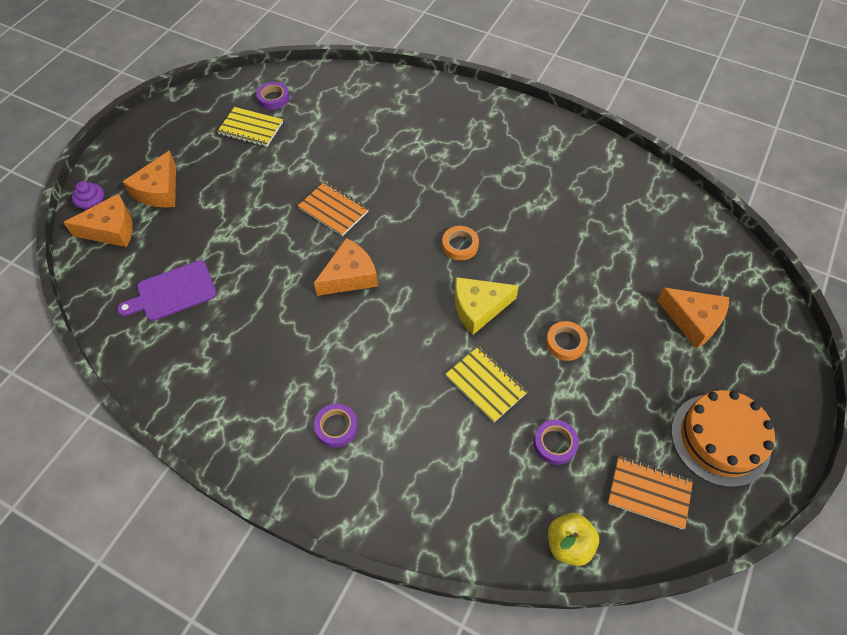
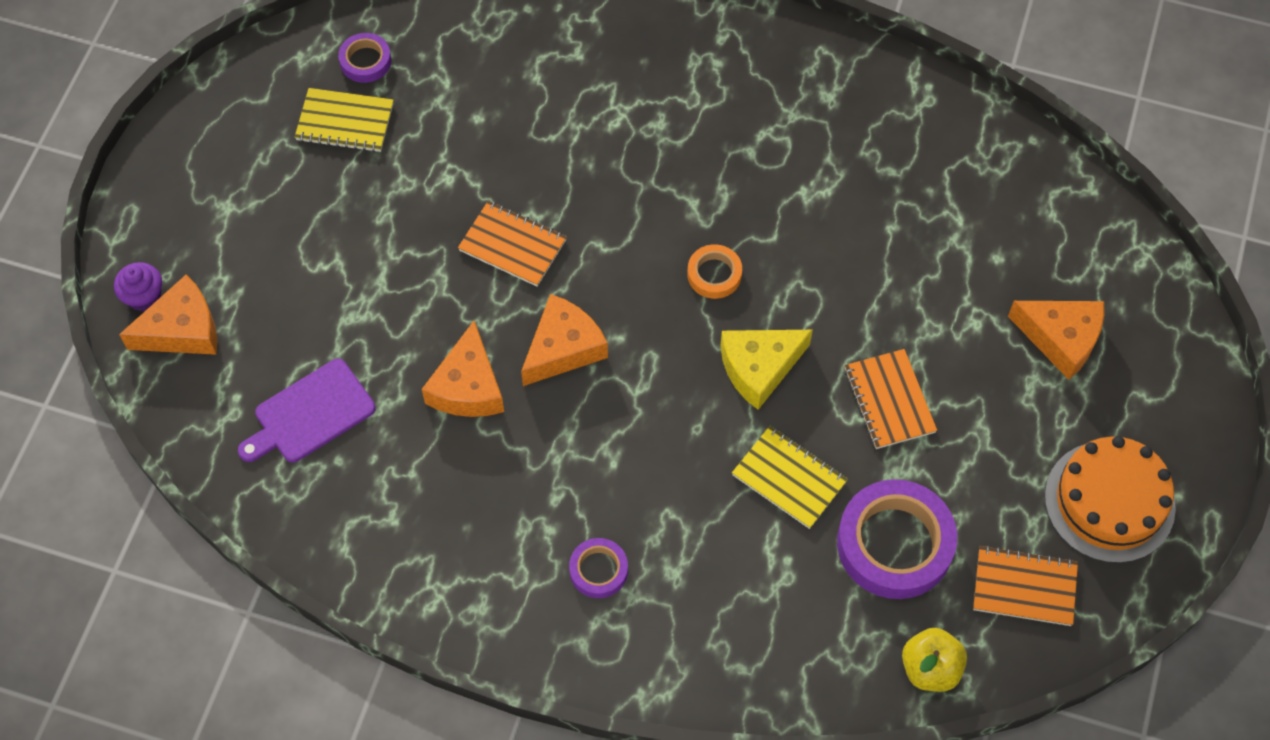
camera: 10 degrees left, 5 degrees up
orange cheese [122,150,176,207] -> orange cheese moved to [422,321,504,417]
purple tape [534,420,579,465] -> purple tape [837,479,957,599], size x1.99
orange tape [546,321,588,361] -> orange notebook [844,349,937,449]

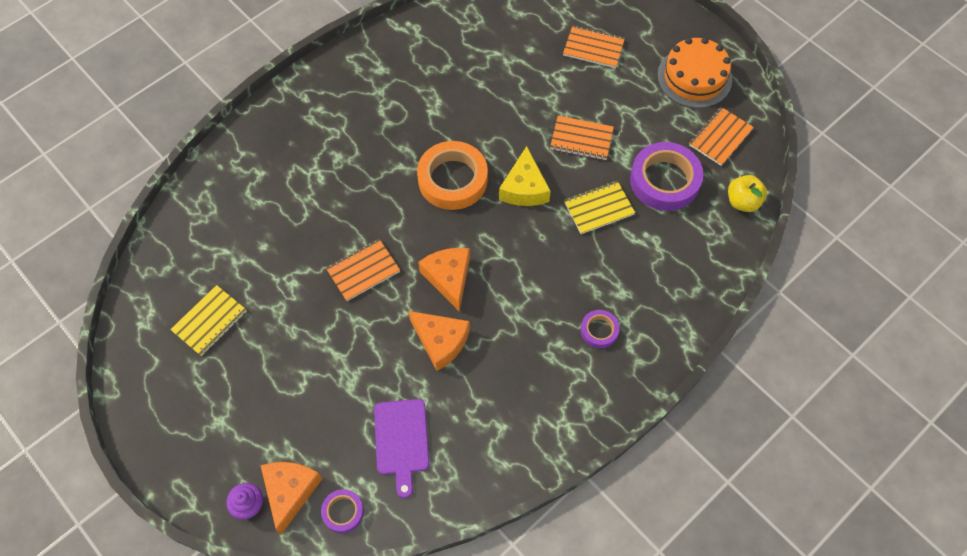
camera: 60 degrees left, 0 degrees up
purple tape [338,33,391,83] -> purple tape moved to [321,489,364,533]
orange tape [687,244,742,299] -> orange tape [417,141,488,210], size x1.99
orange cheese [1008,301,1104,380] -> orange notebook [563,26,625,68]

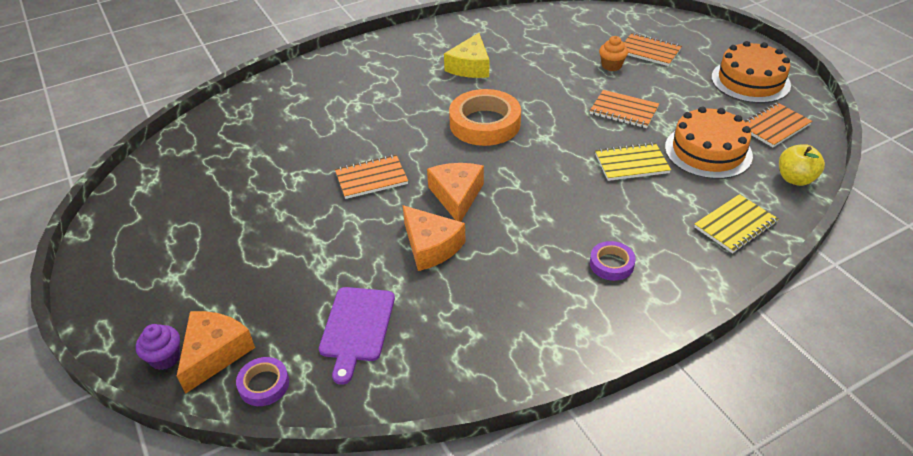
camera: 15 degrees right, 20 degrees down
yellow notebook [170,285,247,356] -> yellow notebook moved to [694,194,779,253]
yellow cheese [499,146,551,206] -> yellow cheese moved to [444,33,489,78]
purple tape [630,142,704,211] -> orange cake [665,107,753,179]
none -> orange cupcake [599,36,628,71]

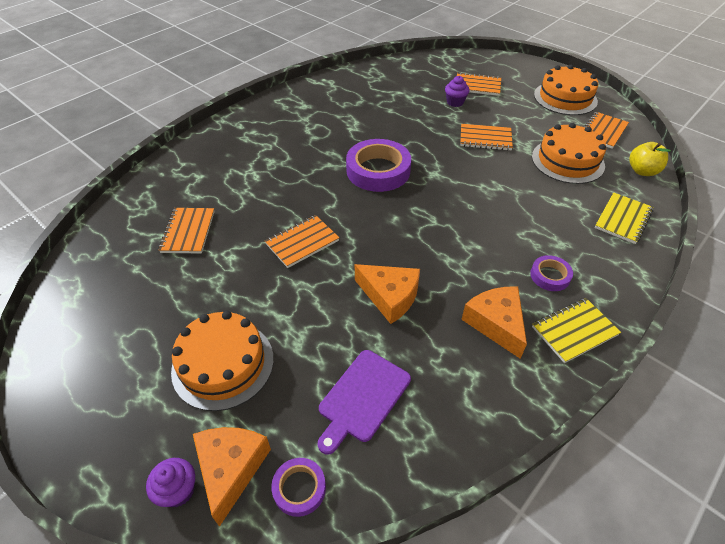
camera: 20 degrees left, 5 degrees up
purple cutting board [319,287,395,385] -> purple cutting board turned 45 degrees clockwise [318,350,411,455]
orange cheese [427,163,484,222] -> orange cheese moved to [461,287,527,359]
yellow cheese [444,33,489,78] -> none
orange tape [449,89,521,146] -> purple tape [346,139,411,192]
yellow notebook [595,142,671,181] -> yellow notebook moved to [532,298,621,363]
orange cupcake [599,36,628,71] -> purple cupcake [445,76,469,107]
none -> orange notebook [158,208,215,254]
none -> orange cake [171,311,274,411]

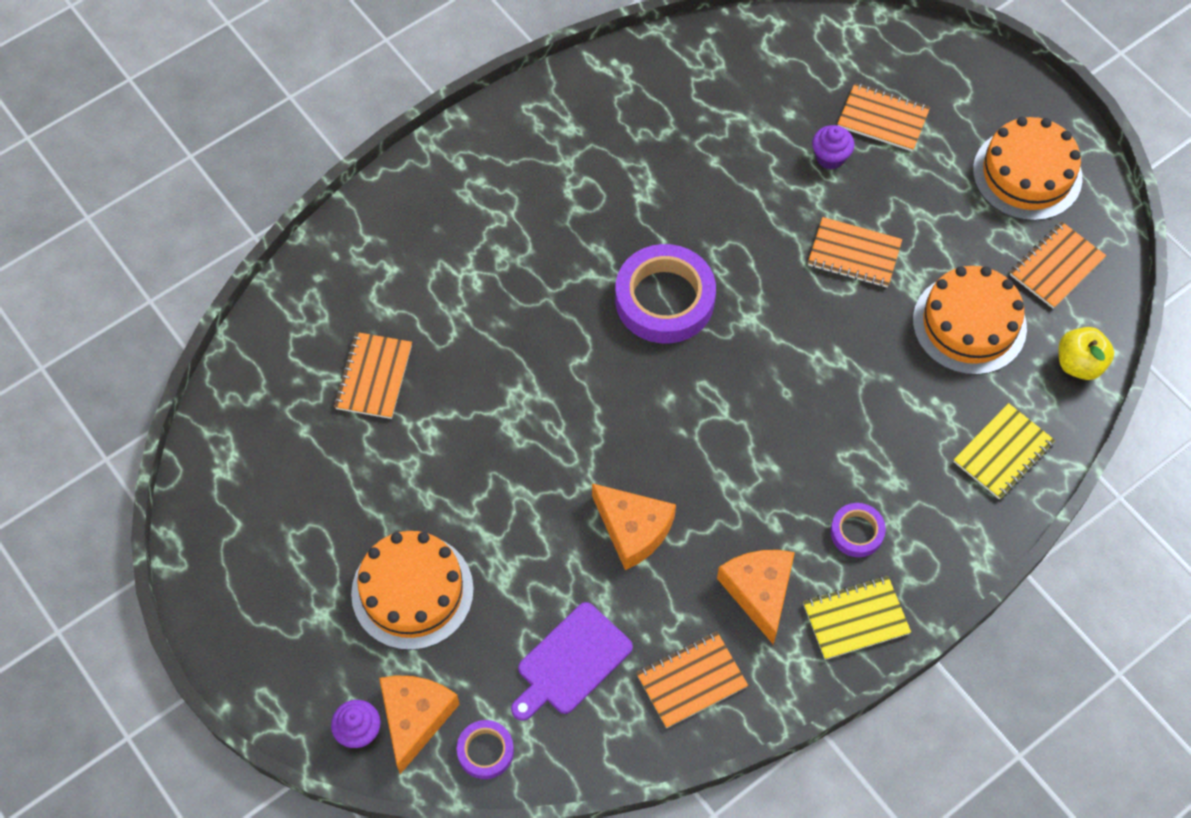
camera: 10 degrees right, 15 degrees up
orange notebook [265,215,339,268] -> orange notebook moved to [636,632,748,728]

